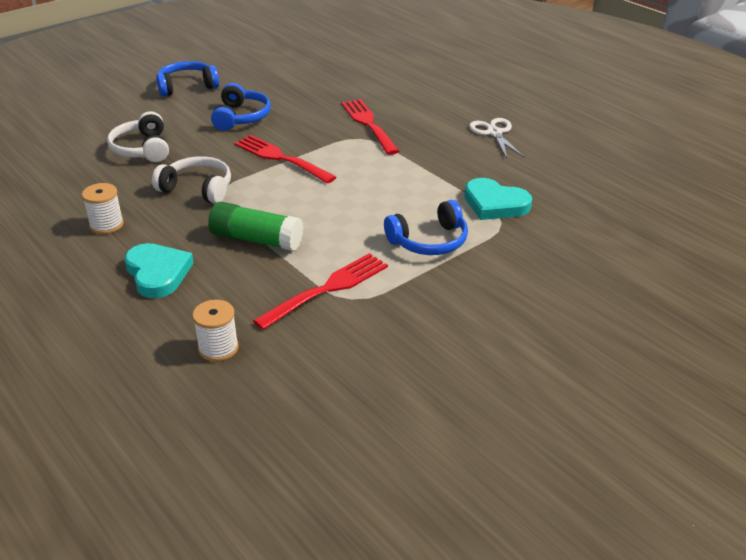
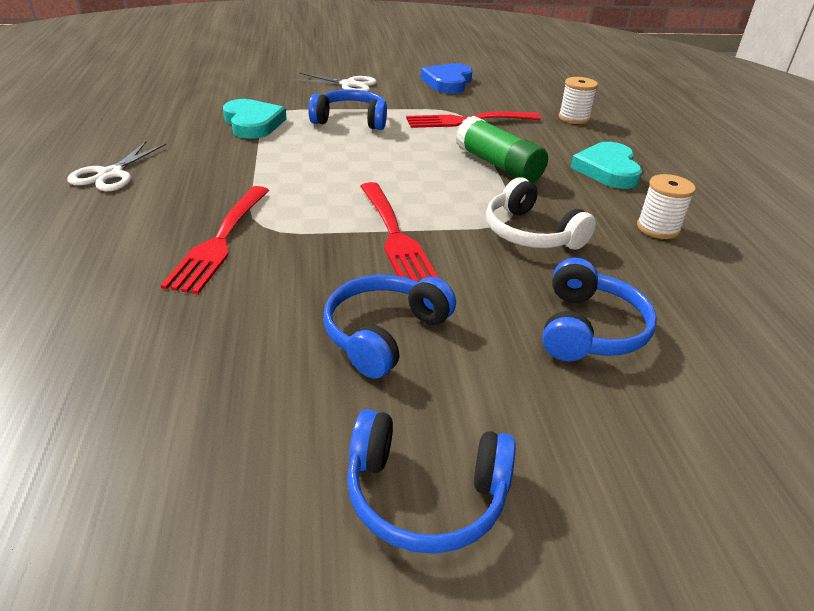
camera: 150 degrees left, 0 degrees up
white headphones [107,111,169,162] -> blue headphones [542,258,657,361]
none -> white scissors [293,73,377,92]
none -> blue heart [421,63,473,94]

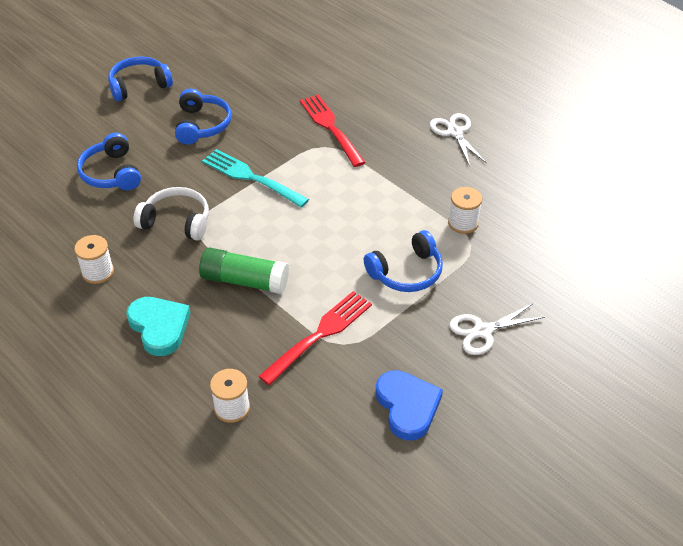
camera: 145 degrees right, 10 degrees up
turquoise heart [223,99,287,139] -> white spool [448,187,482,234]
red fork [360,182,439,282] -> turquoise fork [202,149,309,208]

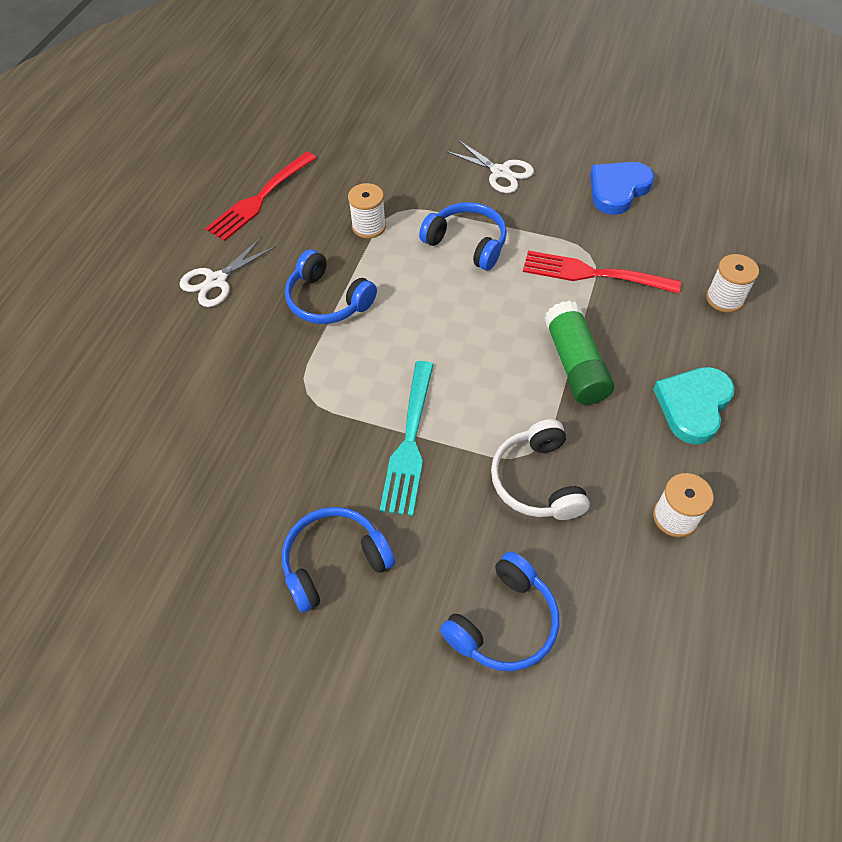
camera: 115 degrees left, 10 degrees up
blue headphones [108,57,173,101] -> blue headphones moved to [285,249,377,324]
red fork [300,95,366,167] -> red fork moved to [205,152,316,241]

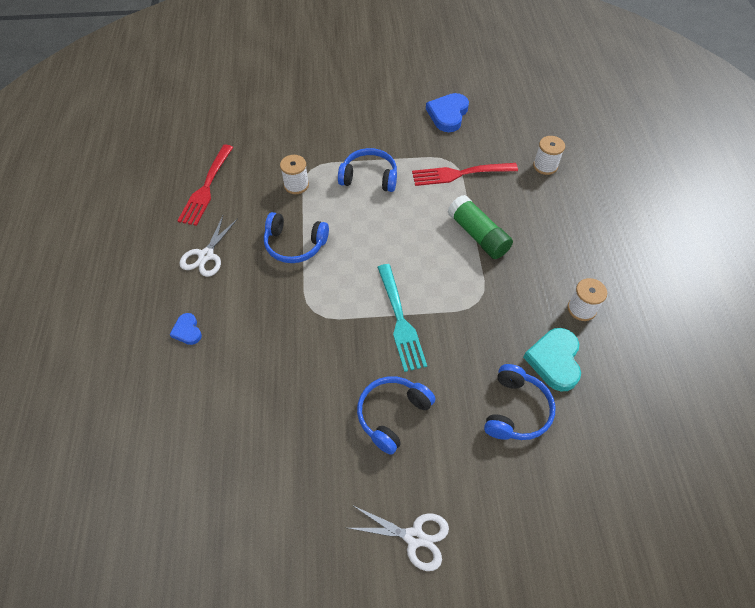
camera: 25 degrees left, 0 degrees up
white scissors [445,140,534,193] -> white scissors moved to [348,505,449,571]
white headphones [491,419,590,520] -> none
turquoise heart [653,367,735,444] -> turquoise heart moved to [523,328,581,391]
none -> blue heart [169,313,202,345]

